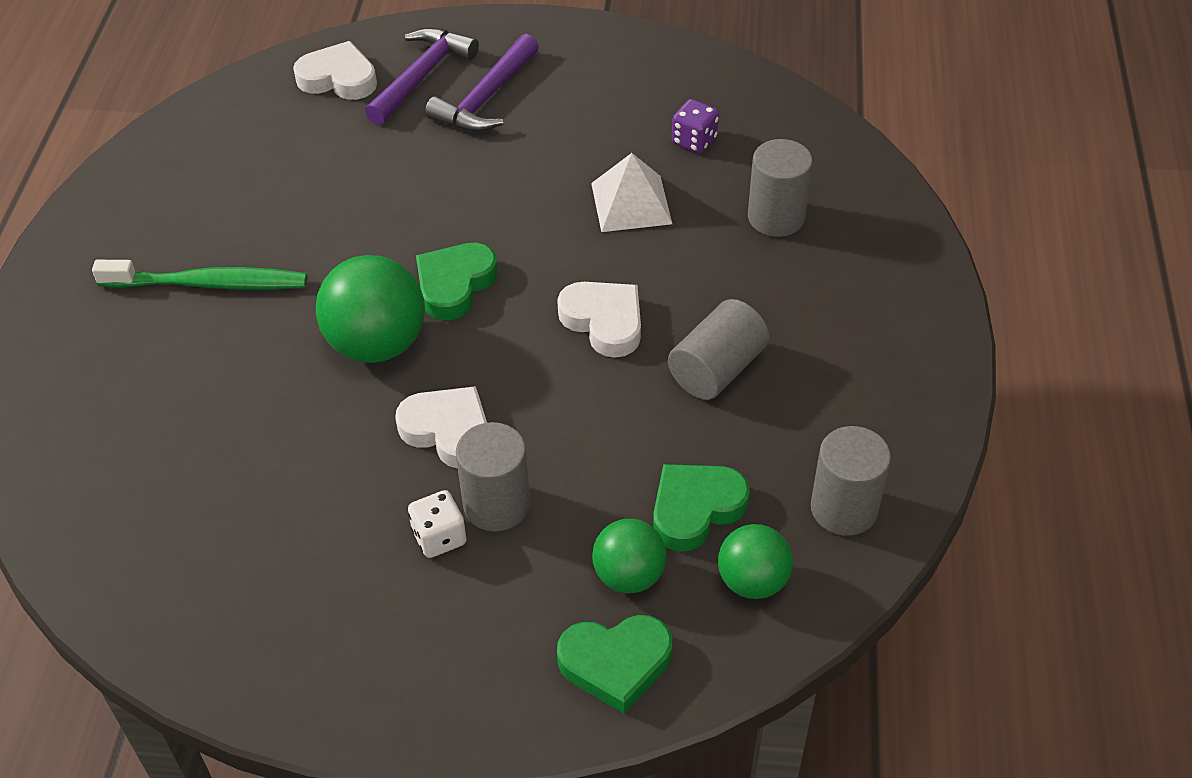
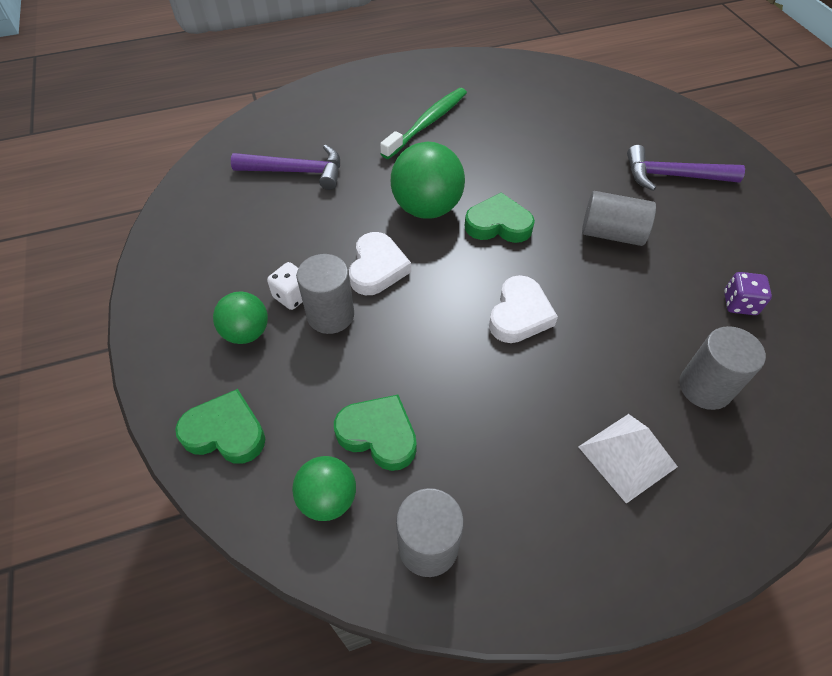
camera: 65 degrees right, 5 degrees up
green toothbrush [92,260,307,290] -> green toothbrush turned 120 degrees counterclockwise [380,88,467,159]
white heart [293,41,377,100] -> none
purple hammer [365,28,479,125] -> purple hammer moved to [231,145,340,190]
green heart [557,615,672,714] -> green heart turned 135 degrees clockwise [175,389,265,464]
white pyramid [591,153,672,232] -> white pyramid moved to [578,414,678,504]
green ball [592,519,667,593] -> green ball moved to [213,291,268,344]
grey cylinder [668,299,769,400] -> grey cylinder moved to [582,191,656,246]

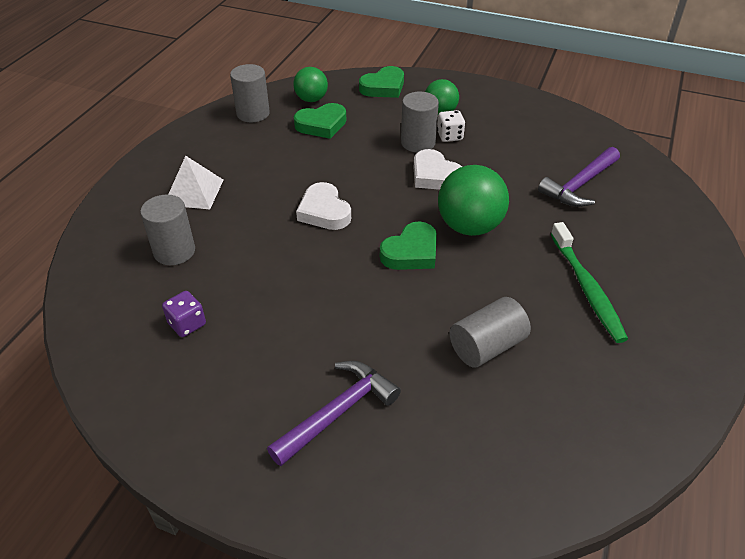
camera: 130 degrees right, 10 degrees down
grey cylinder [582,191,656,246] -> grey cylinder moved to [449,297,531,368]

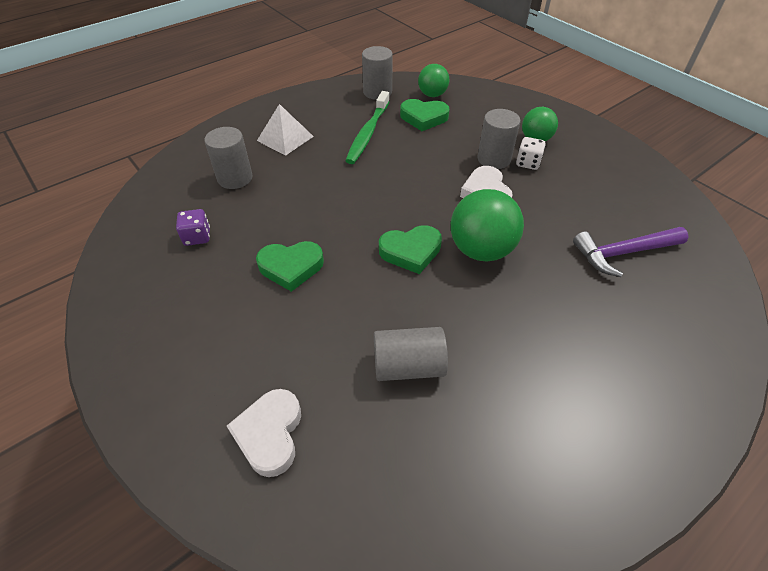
camera: 30 degrees right, 5 degrees up
purple hammer [267,361,401,466] -> none
white heart [296,182,351,230] -> white heart moved to [227,389,301,477]
green heart [359,66,404,98] -> green heart moved to [256,241,324,292]
green toothbrush [551,222,628,343] -> green toothbrush moved to [345,91,389,164]

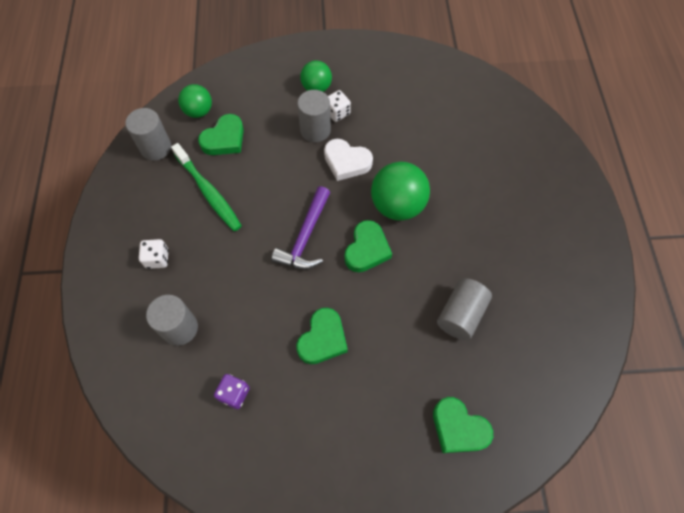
camera: 55 degrees left, 15 degrees up
white heart [227,389,301,477] -> green heart [433,397,493,453]
white pyramid [257,104,314,156] -> white dice [139,239,169,269]
purple hammer [573,227,689,277] -> purple hammer moved to [271,186,330,269]

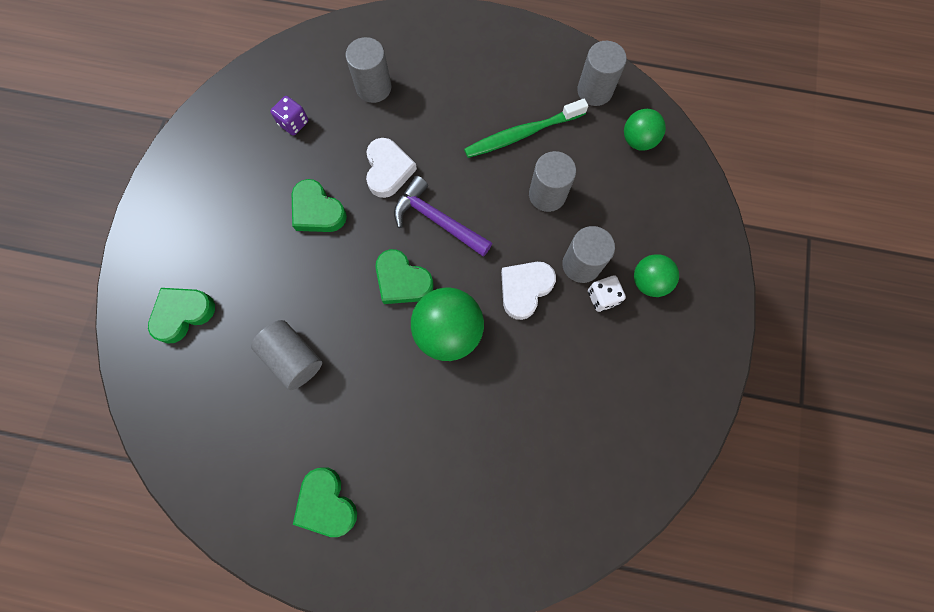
camera: 105 degrees right, 10 degrees up
white dice [139,239,169,269] -> none
green heart [198,114,244,155] -> green heart moved to [293,467,357,537]
none -> white heart [366,138,417,198]
none -> grey cylinder [529,151,576,212]

